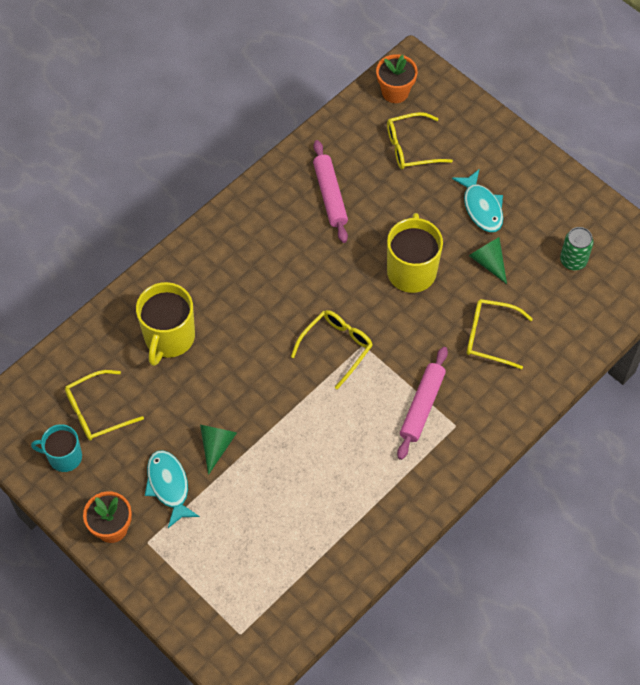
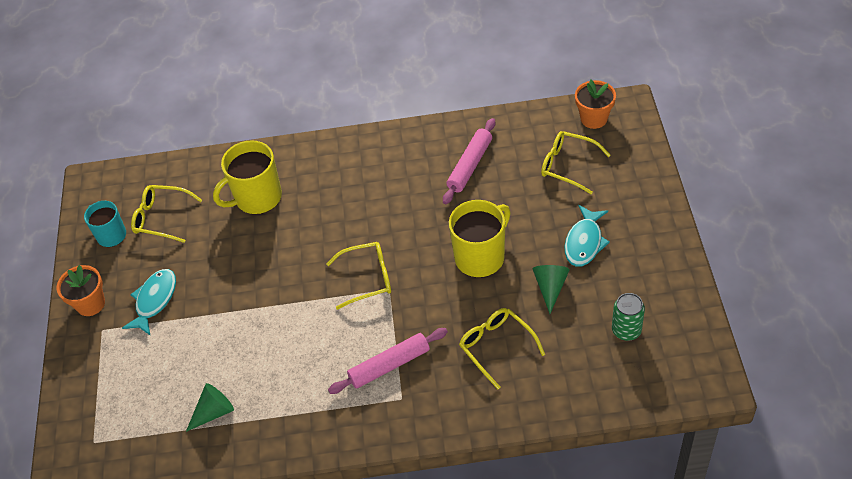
camera: 45 degrees right, 10 degrees down
green cone [200,425,237,475] -> green cone moved to [186,383,234,432]

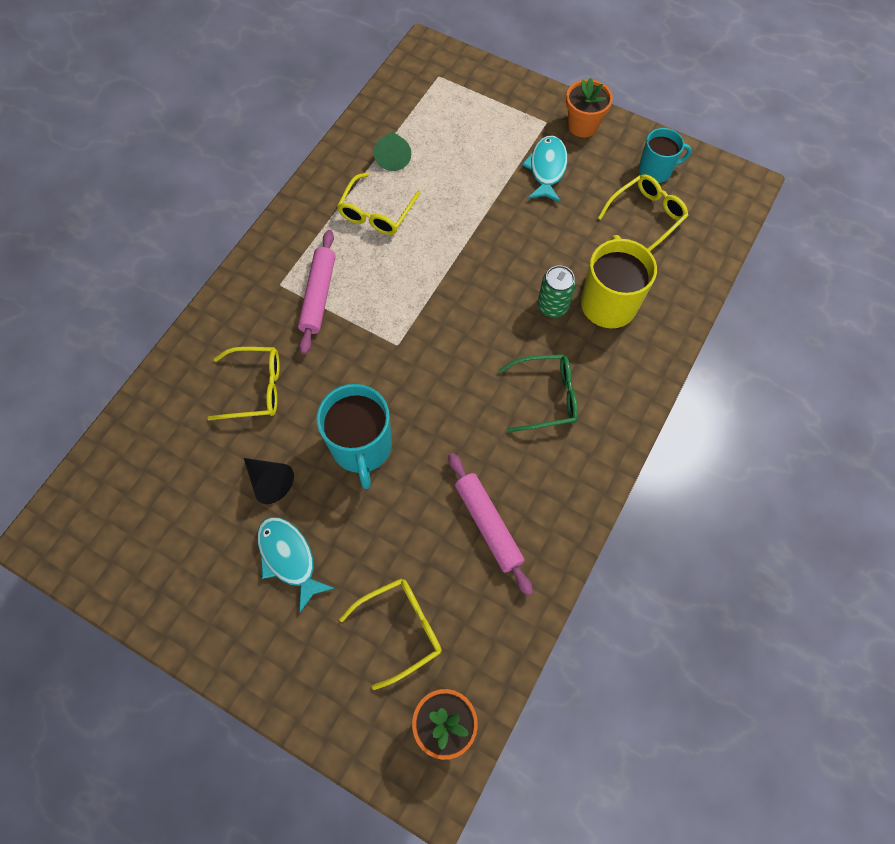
camera: 120 degrees right, 15 degrees up
turquoise fish [122,269,176,335] -> turquoise fish turned 135 degrees counterclockwise [522,135,568,203]
yellow glasses [326,242,391,310] -> yellow glasses moved to [337,173,420,235]
yellow mug [449,200,511,277] -> turquoise mug [317,384,392,489]
green cone [532,265,570,314] -> black cone [244,458,294,504]
green can [612,293,645,341] -> green can moved to [538,265,576,318]
none -> green glasses [498,354,578,433]

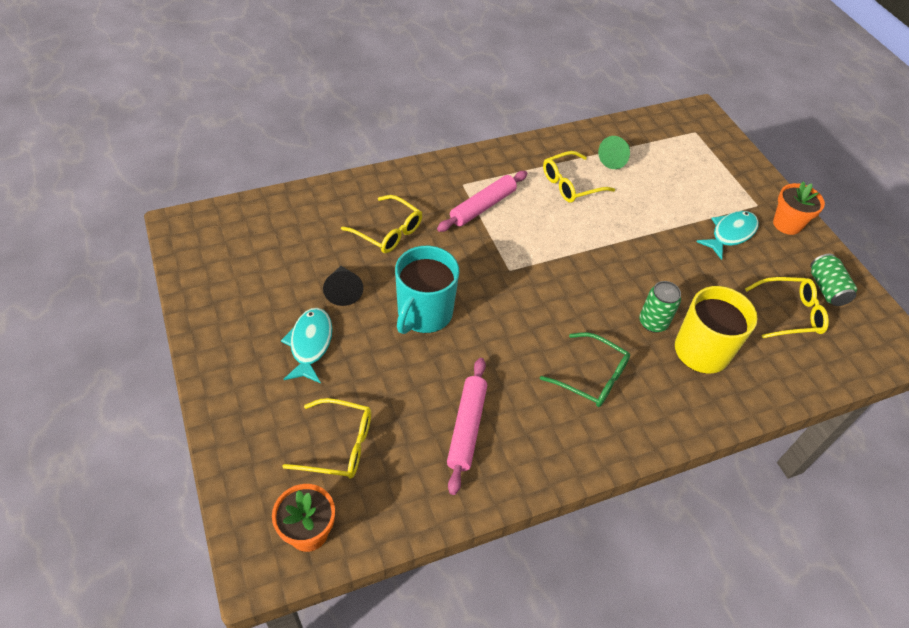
camera: 35 degrees right, 15 degrees down
turquoise mug [639,128,692,183] -> green can [810,254,857,306]

